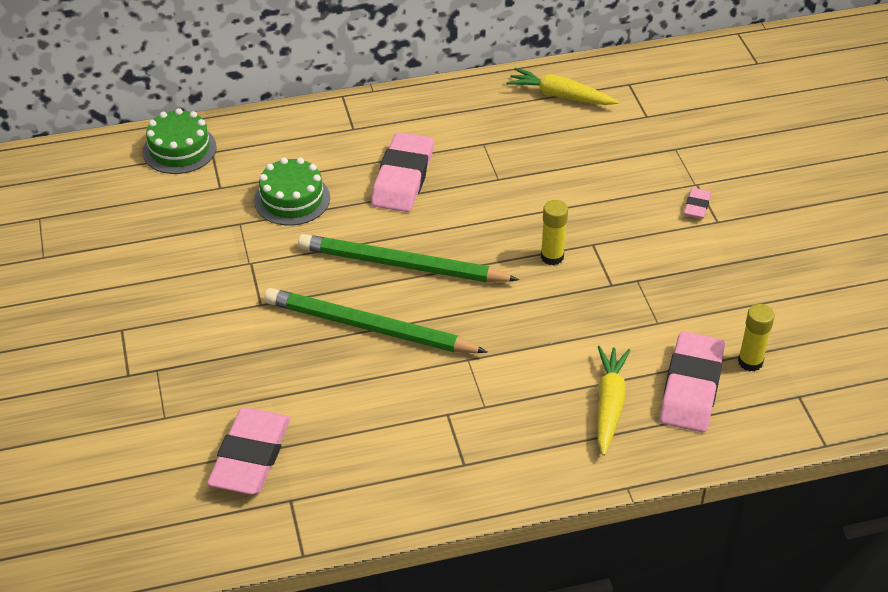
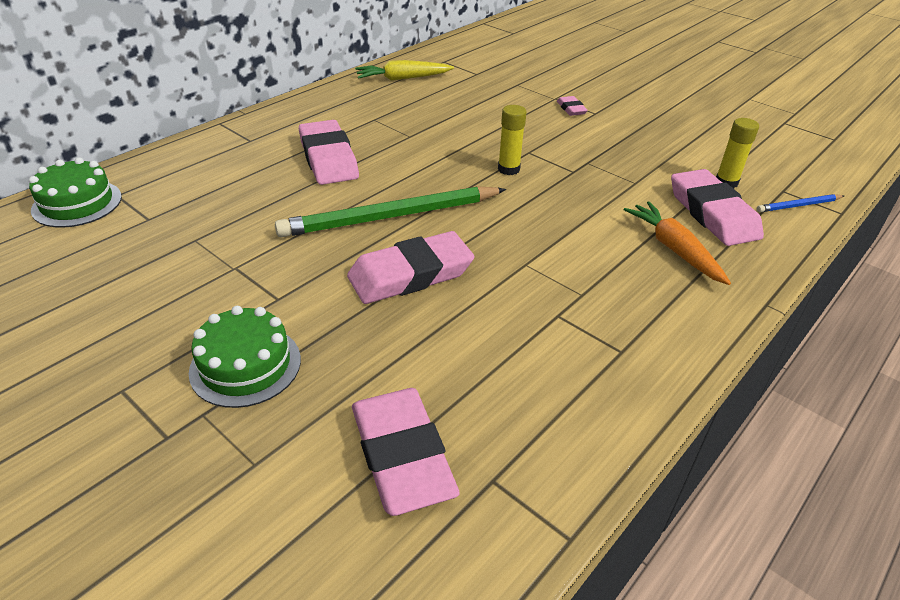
camera: 35 degrees left, 5 degrees down
green cake [254,158,330,226] -> green cake moved to [189,306,301,408]
green pencil [264,288,488,353] -> pink eraser [347,231,474,304]
yellow carrot [597,346,631,456] -> orange carrot [624,201,731,285]
none -> blue pencil [757,194,844,213]

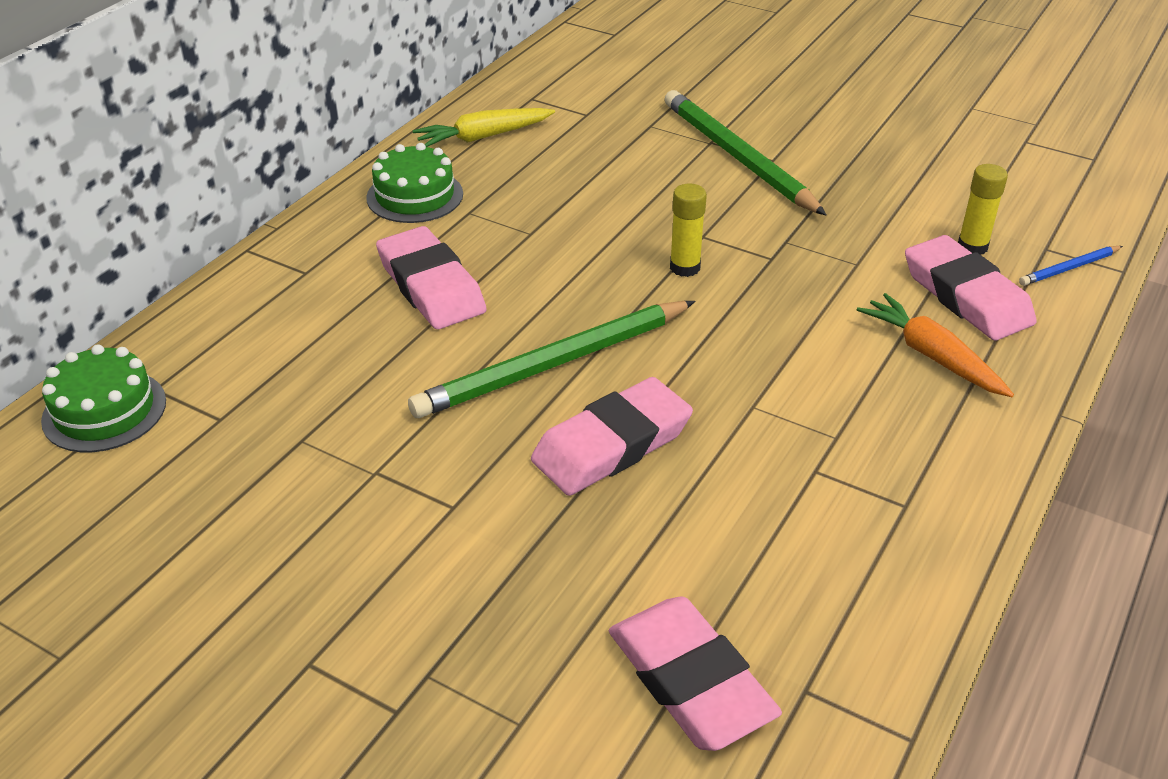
camera: 10 degrees left, 0 degrees up
green cake [189,306,301,408] -> green cake moved to [366,143,463,223]
pink eraser [557,96,588,116] -> green pencil [665,90,826,215]

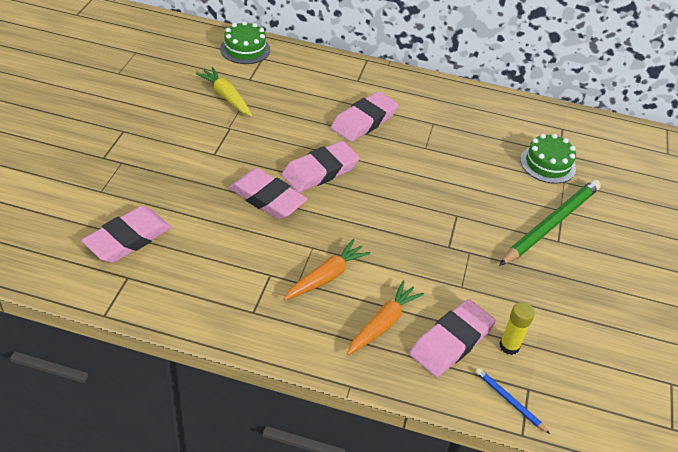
camera: 70 degrees right, 5 degrees up
green cake [366,143,463,223] -> green cake moved to [520,134,576,184]
green pencil [408,301,695,418] -> pink eraser [282,141,360,193]
yellow carrot [413,108,555,147] -> yellow carrot moved to [196,67,252,116]
yellow glue stick [670,183,707,277] -> none
none -> orange carrot [284,239,371,300]

